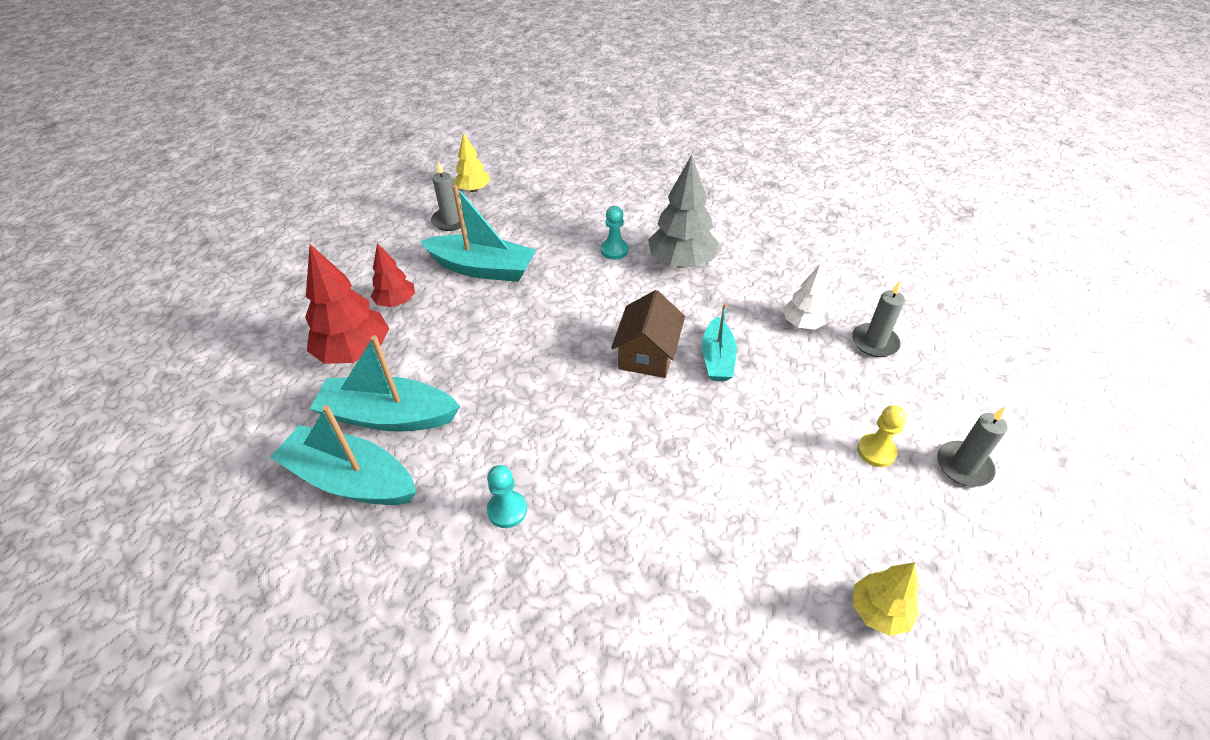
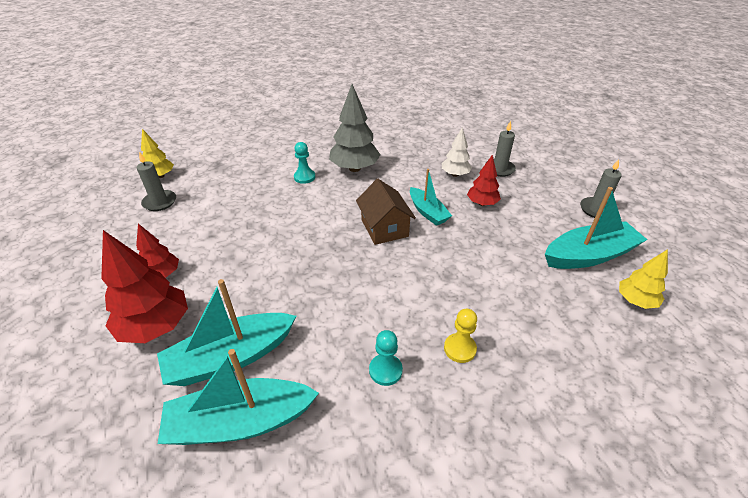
camera: 35 degrees left, 5 degrees down
turquoise boat [420,185,536,282] -> turquoise boat moved to [545,187,647,269]
yellow pawn [857,405,907,467] -> yellow pawn moved to [444,309,477,363]
none -> red tree [467,155,501,206]

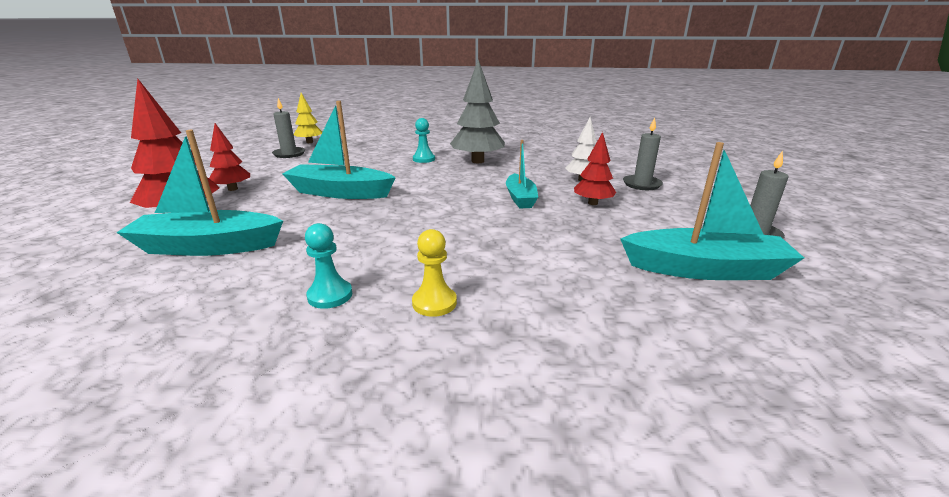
camera: 25 degrees right, 15 degrees down
turquoise boat [158,349,319,445] -> turquoise boat moved to [282,101,396,199]
brown house [356,179,416,245] -> none
yellow tree [619,249,668,309] -> none

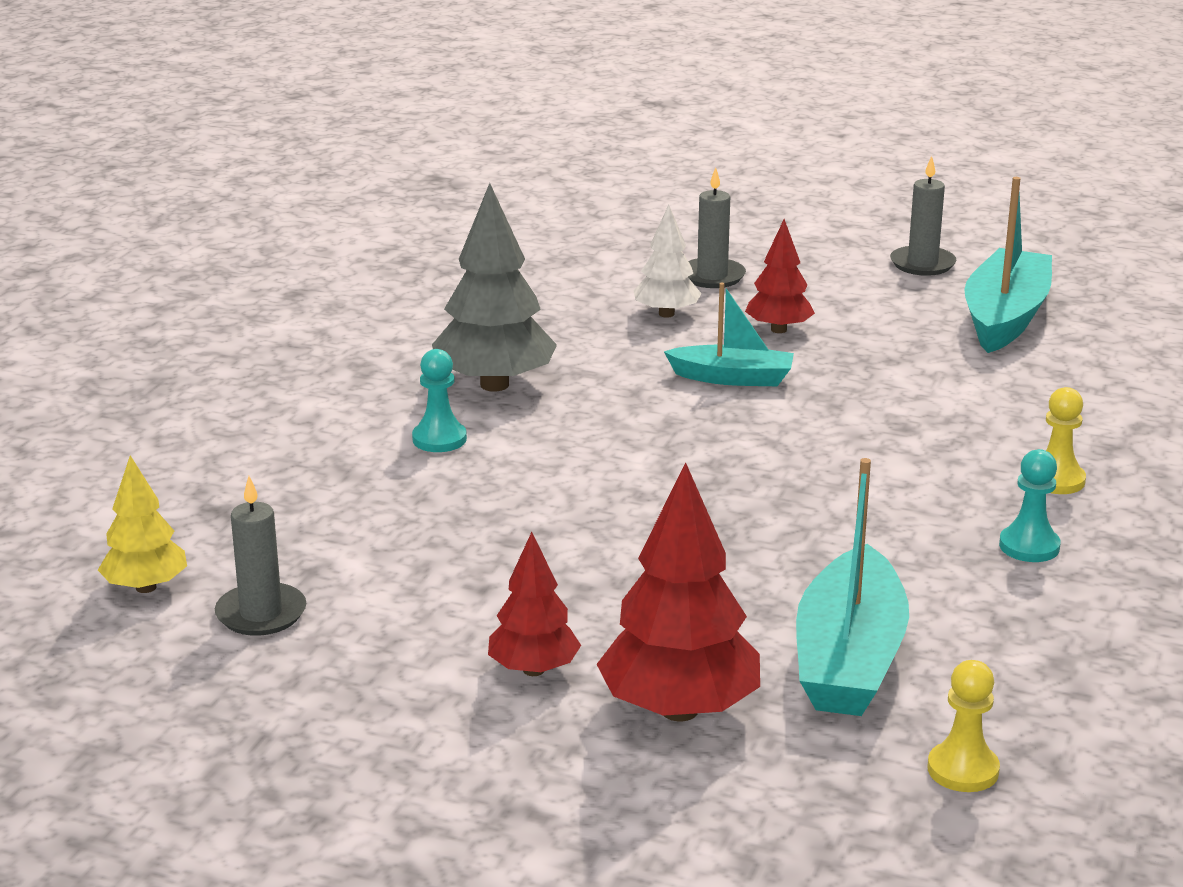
camera: 75 degrees left, 0 degrees up
turquoise boat [282,101,396,199] -> none
none -> yellow pawn [927,660,1000,792]

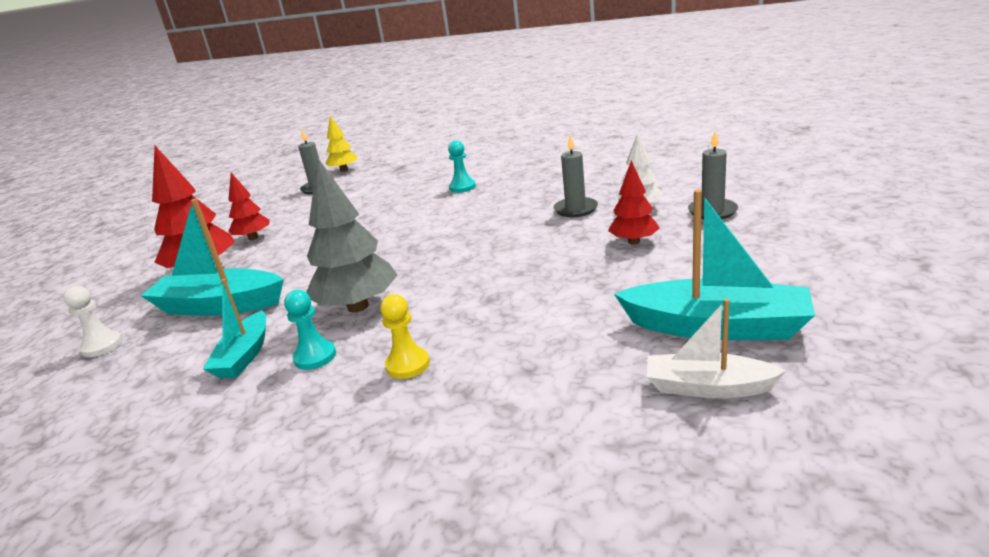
camera: 90 degrees right, 0 degrees up
grey tree [432,183,557,392] -> grey tree moved to [306,158,398,312]
turquoise boat [664,283,794,386] -> turquoise boat moved to [203,279,266,379]
grey candle [890,156,956,276] -> grey candle moved to [554,135,598,217]
yellow pawn [927,660,1000,792] -> white pawn [64,286,122,357]
none -> white boat [647,299,786,398]

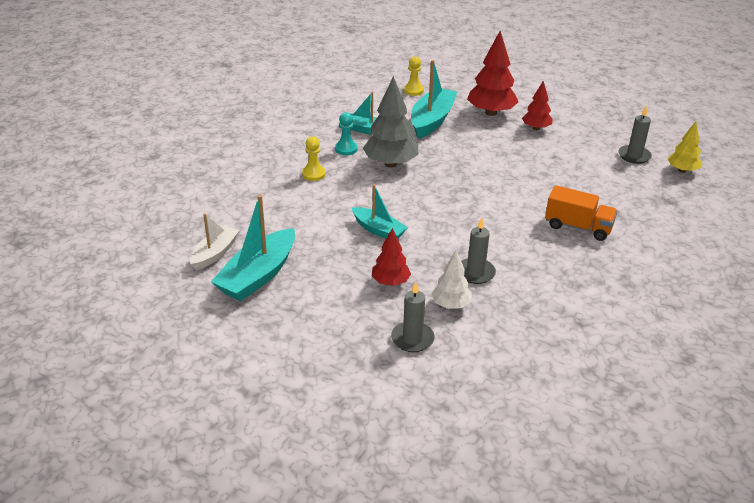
camera: 100 degrees right, 10 degrees up
white pawn [64,286,122,357] -> yellow pawn [404,56,424,96]
turquoise pawn [448,140,476,193] -> orange truck [545,185,618,241]
none -> turquoise boat [352,184,408,239]

